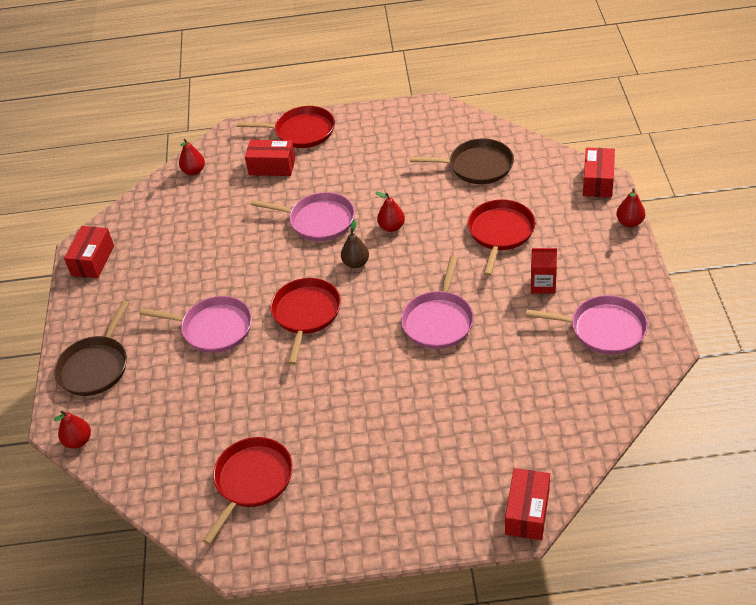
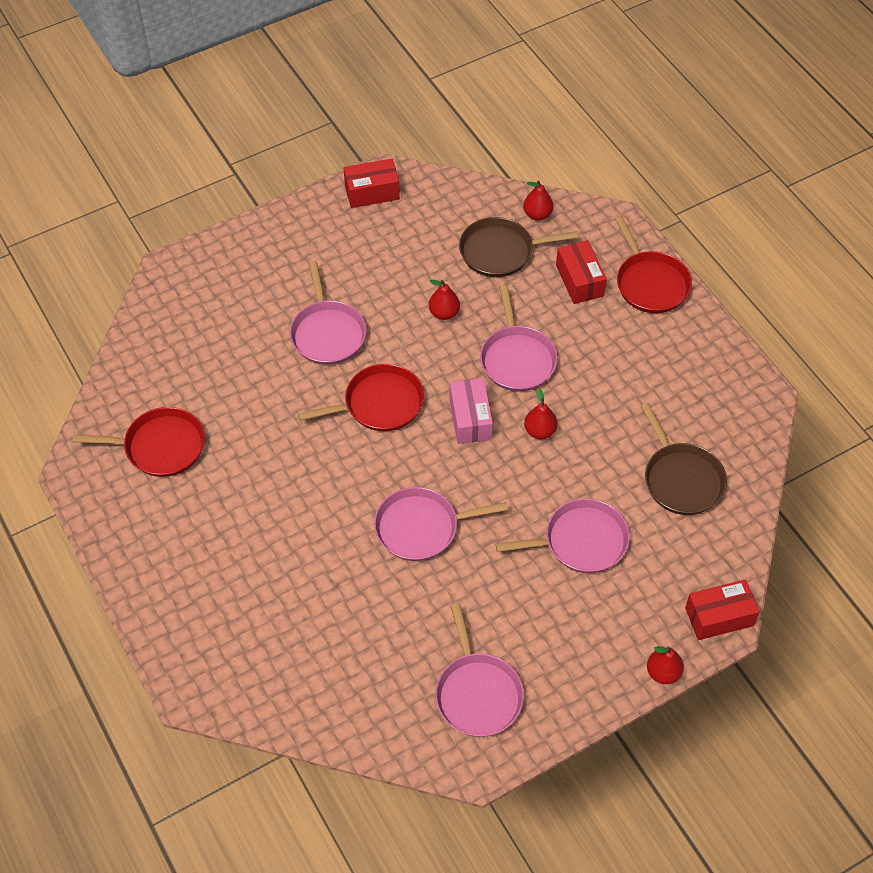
camera: 60 degrees right, 10 degrees up
brown pan [54,301,129,396] -> brown pan moved to [459,217,579,277]
red pear [54,411,91,449] -> red pear moved to [429,280,460,320]
brown pear [341,220,369,268] -> pink box [450,378,493,444]
red pan [467,200,536,276] -> pink pan [495,498,630,573]
red box [505,468,550,540] -> none
red carton [531,248,557,294] -> none

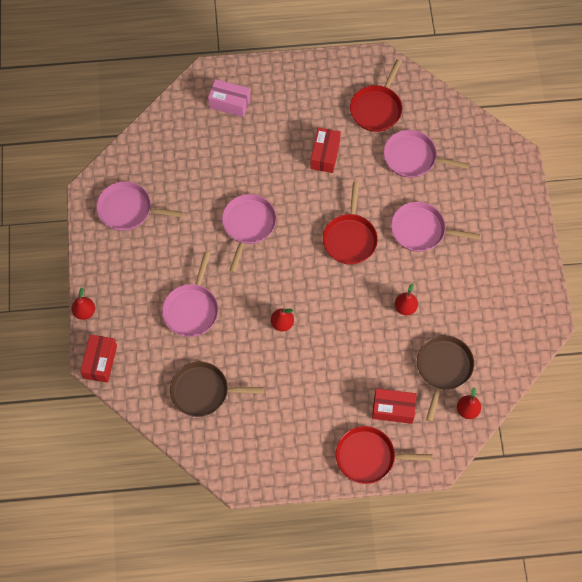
camera: 115 degrees right, 10 degrees up
red box [344,159,400,208] -> red box moved to [310,127,341,173]
pink box [450,378,493,444] -> pink box moved to [208,79,250,117]
pink pan [480,285,558,392] -> pink pan moved to [383,130,470,178]

